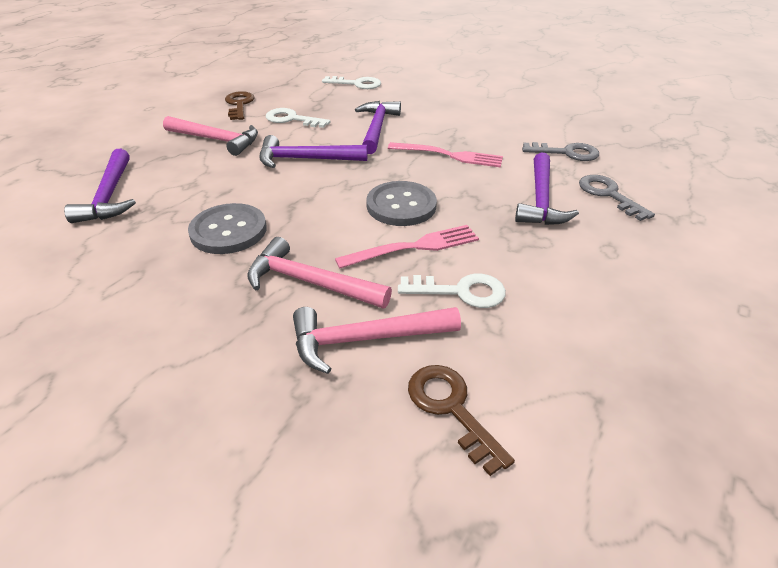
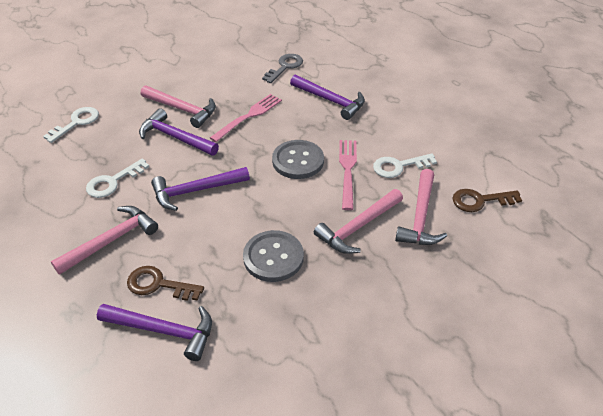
camera: 65 degrees left, 5 degrees up
brown key [225,91,254,120] -> brown key moved to [127,266,204,301]
purple hammer [260,135,367,168] -> purple hammer turned 45 degrees clockwise [151,167,250,211]
white key [398,274,506,308] -> white key turned 135 degrees counterclockwise [373,153,437,178]
grey key [579,175,655,221] -> none
none -> pink hammer [141,85,216,128]

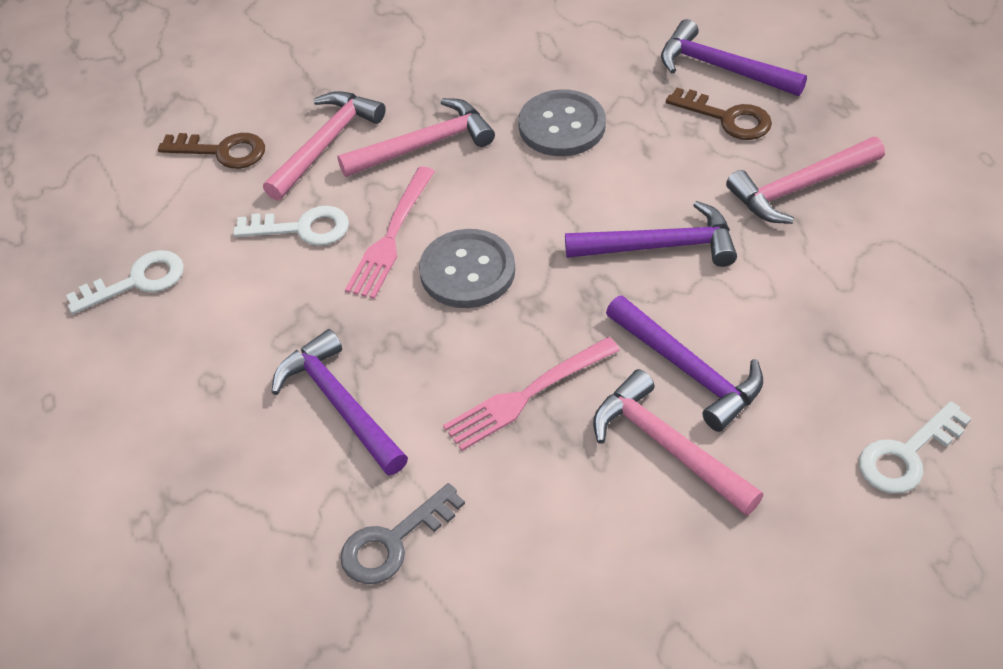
camera: 160 degrees left, 5 degrees up
white key [86,159,149,198] -> white key moved to [66,250,184,314]

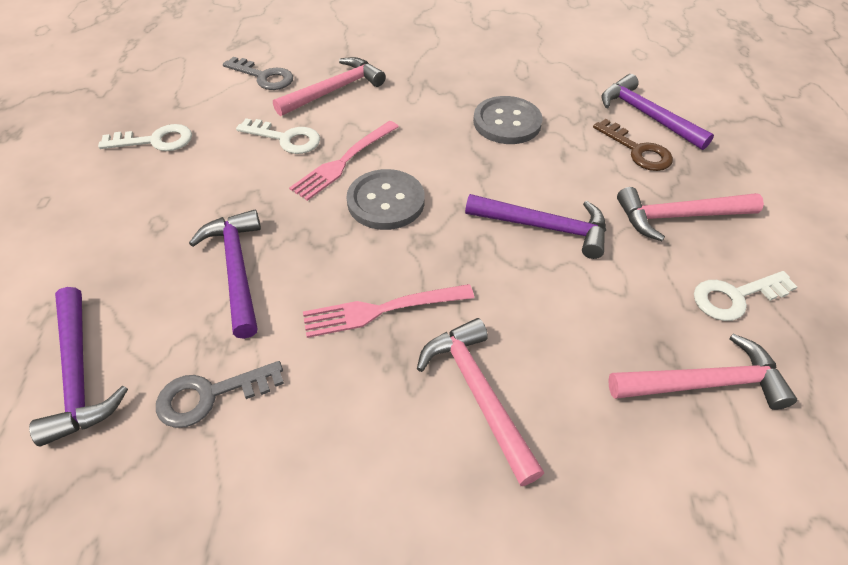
camera: 15 degrees right, 0 degrees up
brown key [158,133,265,169] -> grey key [223,57,293,90]
pink hammer [338,98,495,177] -> pink hammer moved to [608,334,797,410]
purple hammer [606,295,763,432] -> purple hammer moved to [29,287,128,446]
white key [859,401,972,494] -> white key moved to [694,271,797,321]

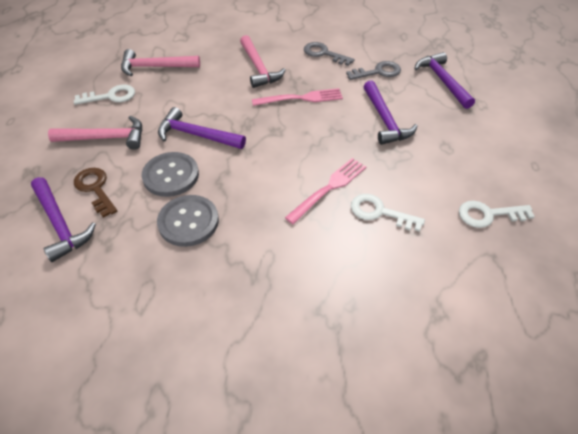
camera: 175 degrees left, 0 degrees up
grey key [223,57,293,90] -> grey key moved to [304,42,354,66]
pink hammer [273,57,386,116] -> none
grey button [347,169,425,230] -> grey button moved to [142,152,199,197]

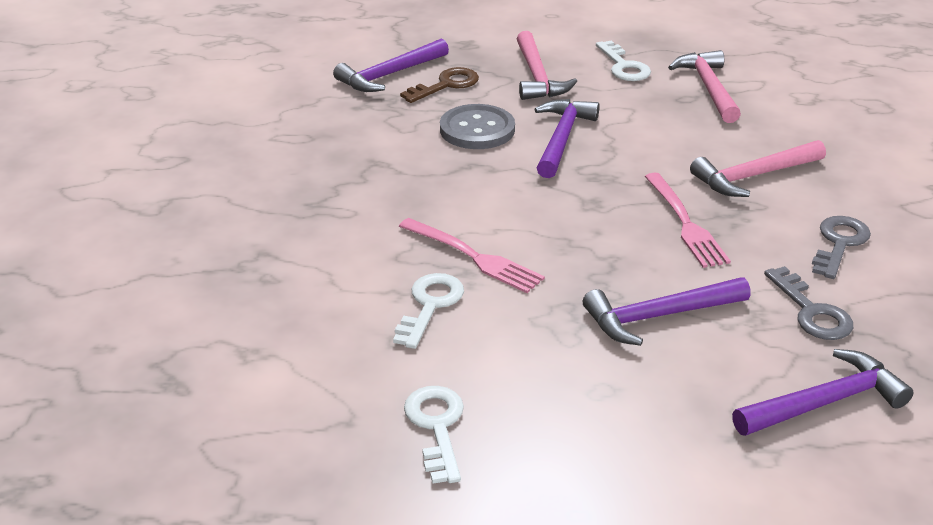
camera: 85 degrees right, 15 degrees down
grey button [157,195,219,247] -> none

